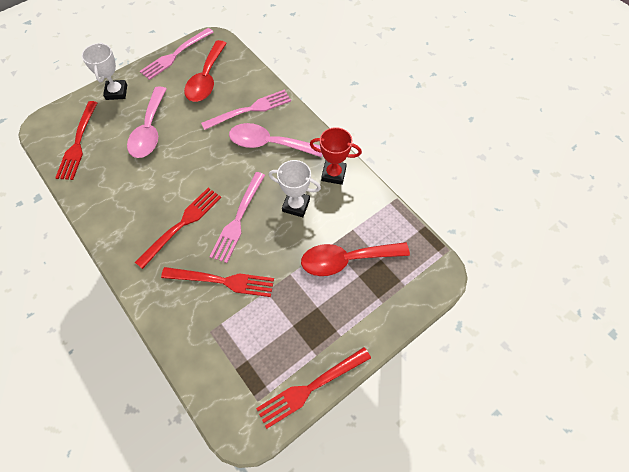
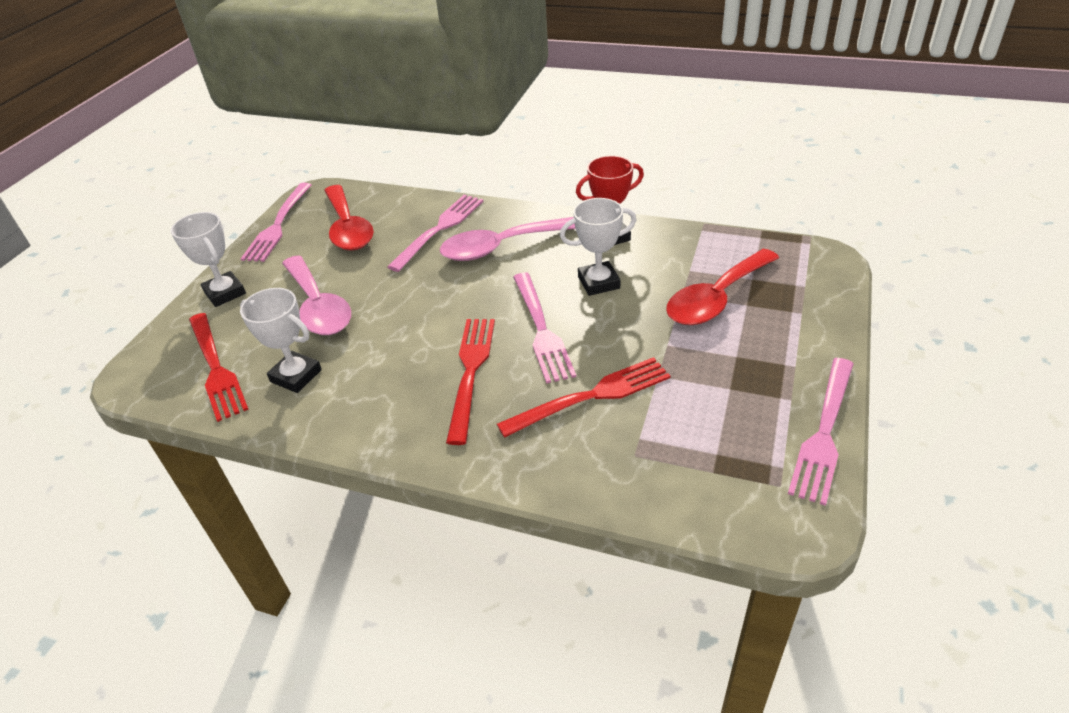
camera: 30 degrees left, 20 degrees down
red fork [256,347,371,429] -> pink fork [788,358,854,506]
none -> white trophy [240,288,322,393]

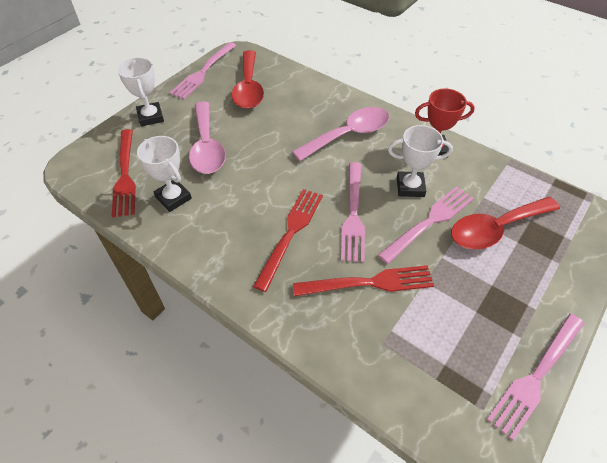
camera: 15 degrees right, 10 degrees up
pink fork [387,195,483,272] -> pink fork moved to [378,187,474,264]
pink spoon [440,217,576,261] -> pink spoon turned 150 degrees clockwise [292,107,389,161]

